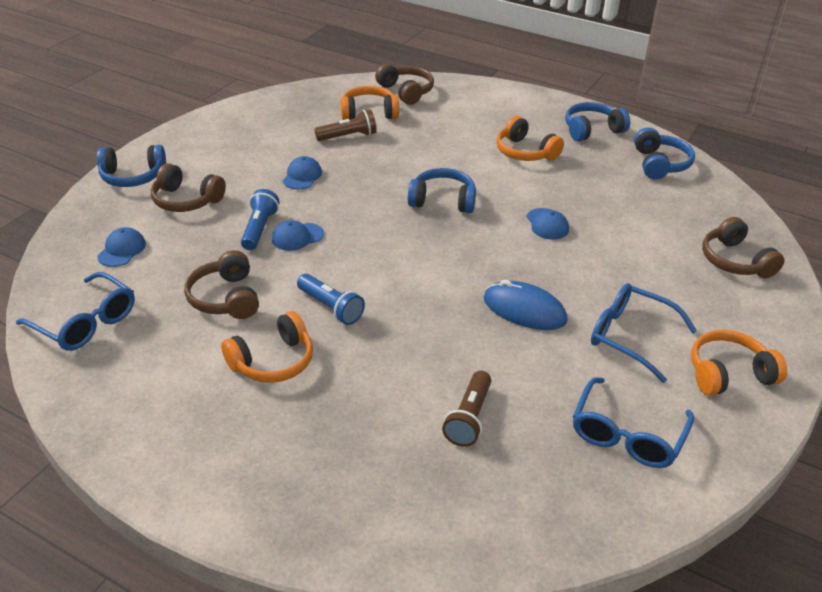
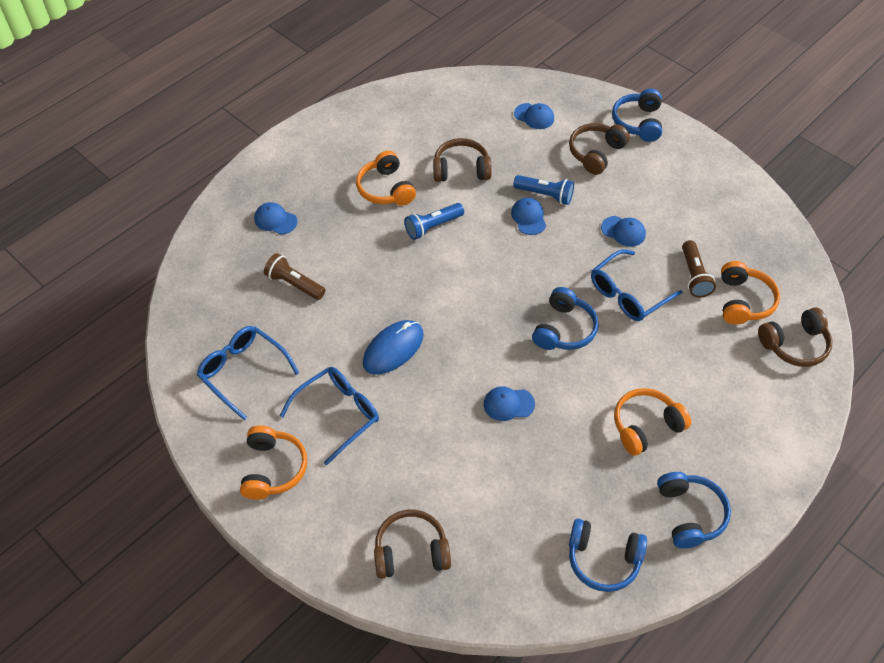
camera: 105 degrees right, 15 degrees up
blue glasses [16,272,135,351] -> blue glasses moved to [591,249,683,321]
none -> blue cap [254,202,298,235]

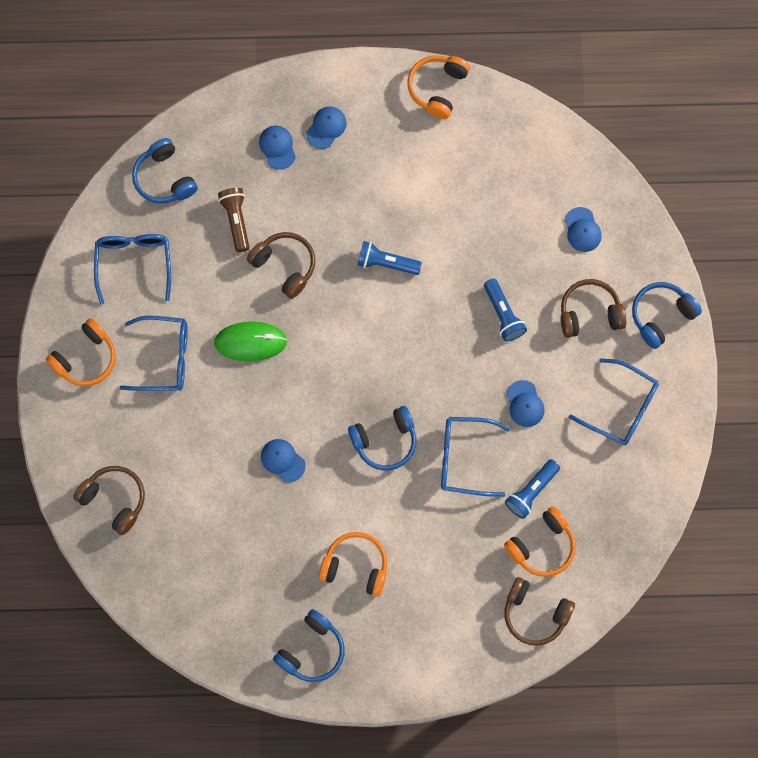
camera: 45 degrees right, 20 degrees up
orange headphones [356,151,416,206] -> orange headphones moved to [408,55,470,119]
blue mouse [363,320,424,375] -> green mouse [214,322,287,361]
brown headphones [433,138,492,182] -> brown headphones moved to [247,232,316,299]
blue cap [511,198,546,235] -> blue cap moved to [306,106,347,149]
blue headphones [569,518,647,592] -> blue headphones moved to [132,138,198,204]
brown flashlight [682,240,716,298] -> blue flashlight [505,459,560,519]
none -> blue glasses [569,359,659,445]

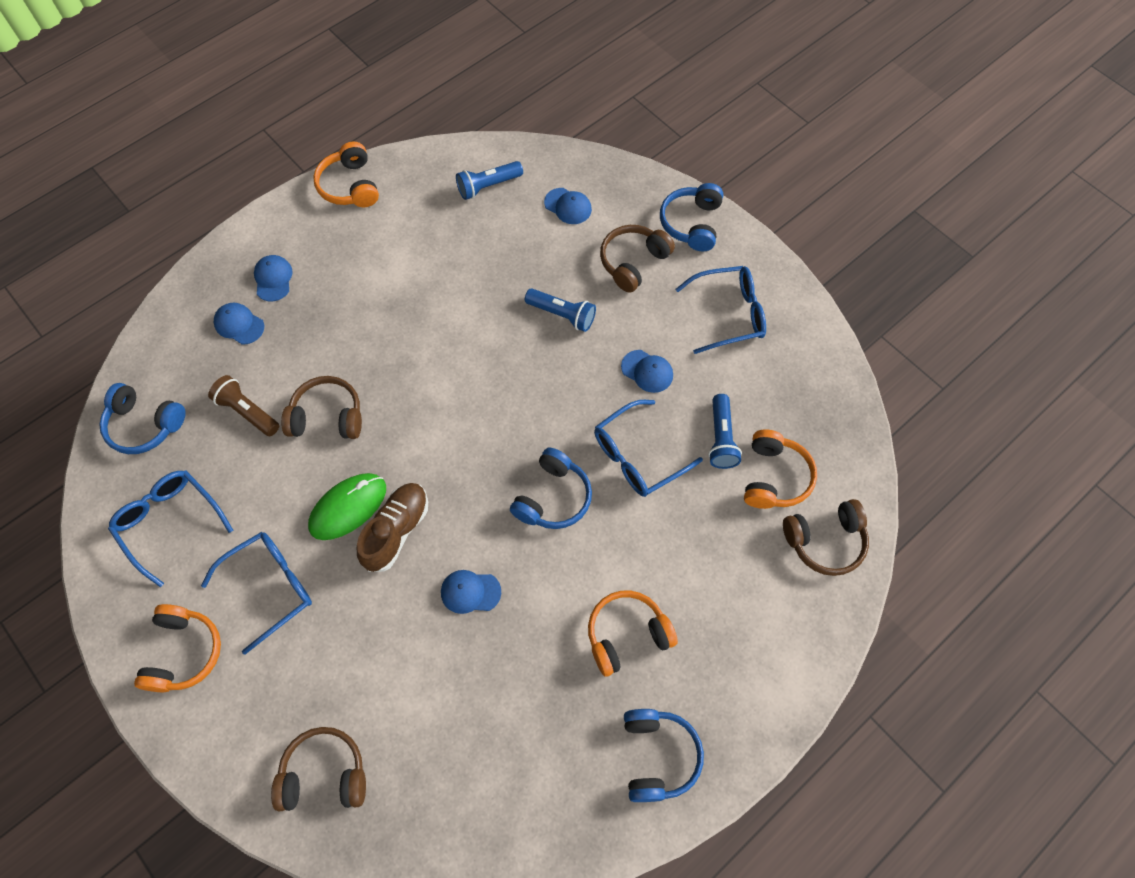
camera: 40 degrees left, 10 degrees down
blue flashlight [357,241,422,275] -> blue flashlight moved to [456,161,523,200]
none -> brown shoe [357,483,428,572]

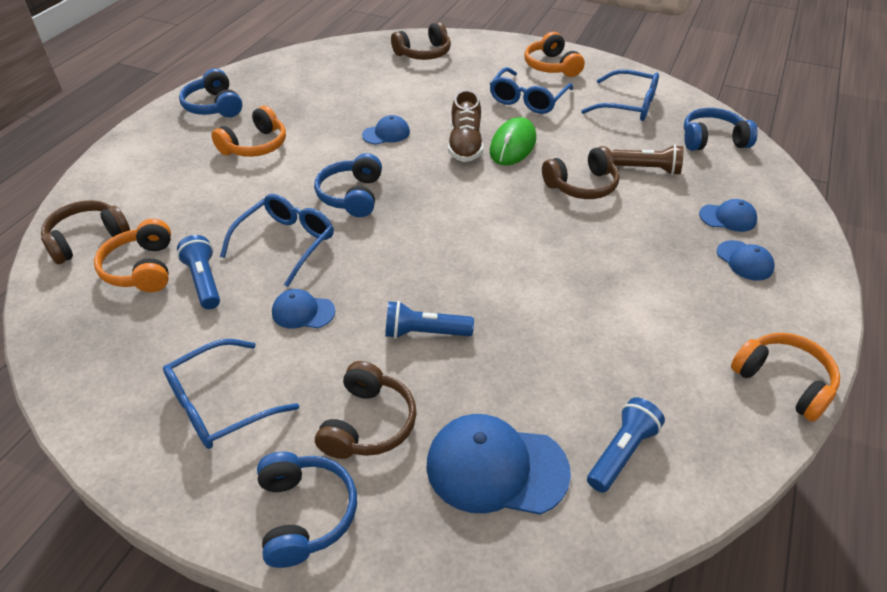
camera: 155 degrees right, 20 degrees down
blue cap [544,188,592,224] -> blue cap [426,414,571,515], size x1.87

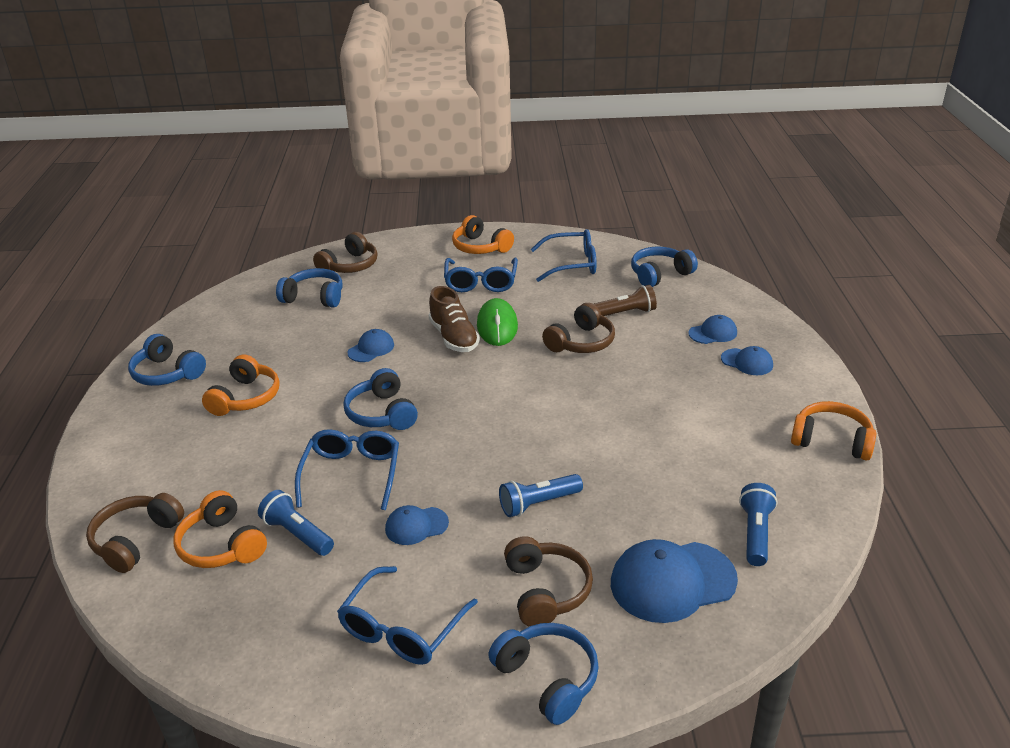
camera: 25 degrees left, 10 degrees down
none -> blue headphones [276,268,343,308]

